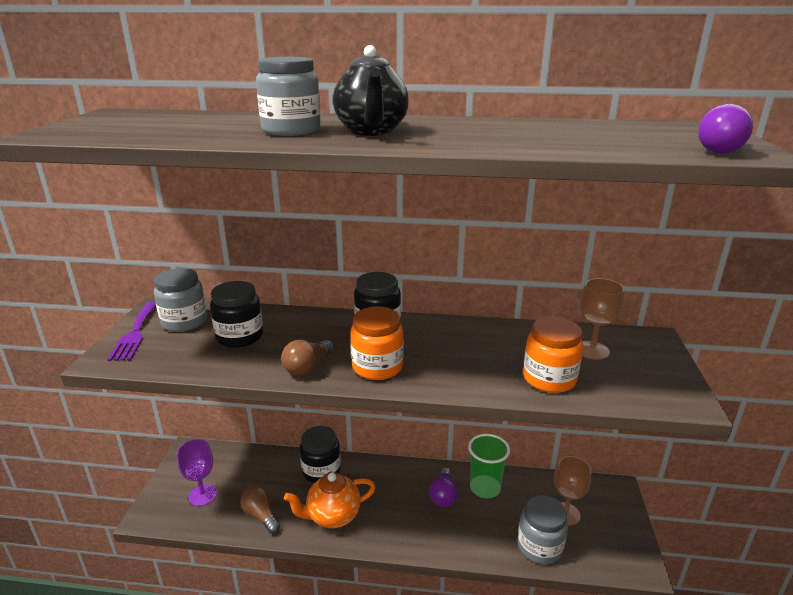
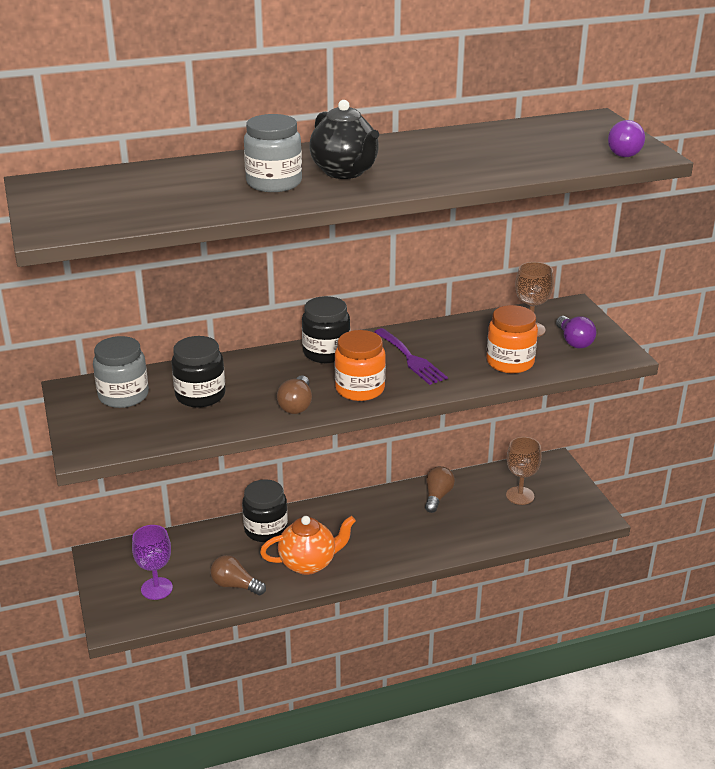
camera: 25 degrees left, 5 degrees up
purple fork [107,302,156,361] -> purple fork moved to [374,328,448,385]
orange teapot [284,472,375,528] -> orange teapot turned 150 degrees counterclockwise [260,516,356,575]
purple light bulb [429,468,458,507] -> purple light bulb moved to [556,316,597,349]
green cup [468,434,510,498] -> brown light bulb [425,466,455,513]
grey jar [518,495,568,564] -> none

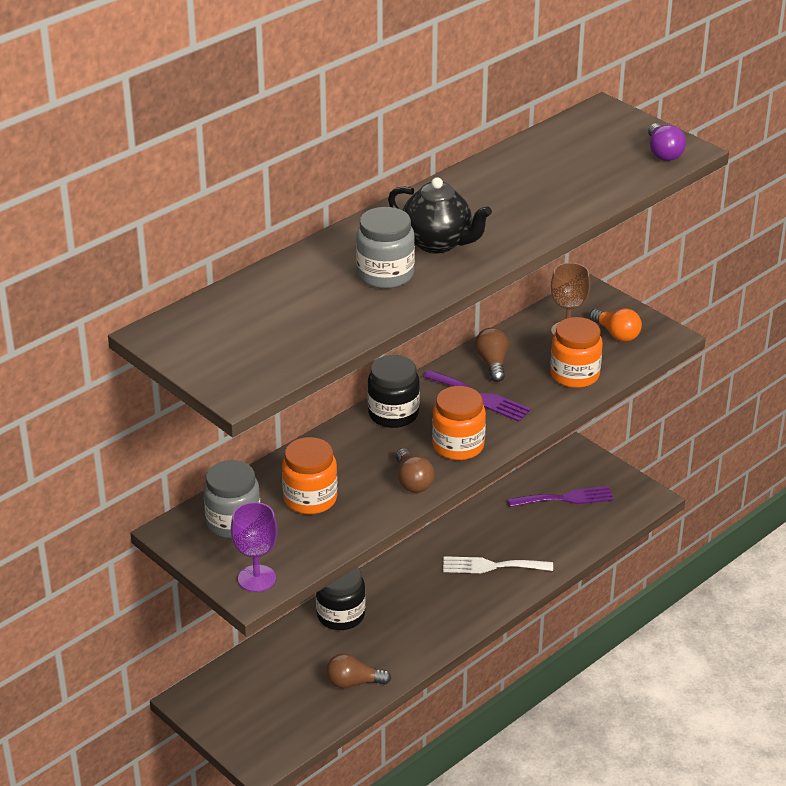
camera: 25 degrees left, 5 degrees up
purple goblet [132,525,173,600] -> purple goblet moved to [231,502,278,592]
black jar [172,336,226,408] -> orange jar [282,437,338,514]
orange teapot [260,516,356,575] -> none
brown light bulb [425,466,455,513] -> brown light bulb moved to [475,328,509,382]
brown goblet [506,437,542,505] -> purple fork [508,486,614,507]
purple light bulb [556,316,597,349] -> orange light bulb [590,308,642,342]
none -> white fork [443,556,553,573]

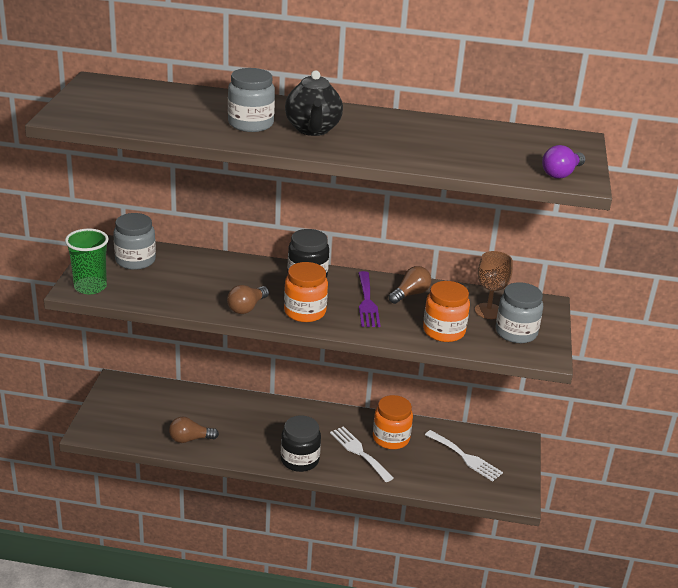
camera: 50 degrees right, 5 degrees down
purple goblet [231,502,278,592] -> green cup [65,229,109,294]
orange jar [282,437,338,514] -> orange jar moved to [373,395,413,449]
black jar [316,567,365,630] -> black jar moved to [281,415,321,472]
brown light bulb [326,653,391,688] -> brown light bulb turned 60 degrees counterclockwise [169,417,219,443]
purple fork [508,486,614,507] -> white fork [425,430,503,482]
orange light bulb [590,308,642,342] -> grey jar [495,282,543,343]

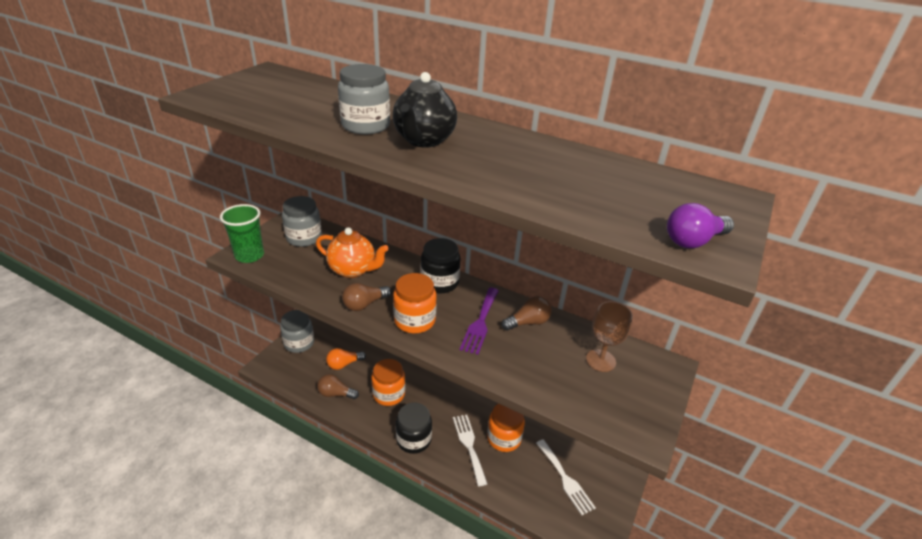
camera: 20 degrees right, 5 degrees up
orange jar [423,281,470,342] -> orange jar moved to [371,359,405,406]
grey jar [495,282,543,343] -> grey jar moved to [280,310,314,353]
none -> orange teapot [316,227,389,278]
none -> orange light bulb [326,348,366,370]

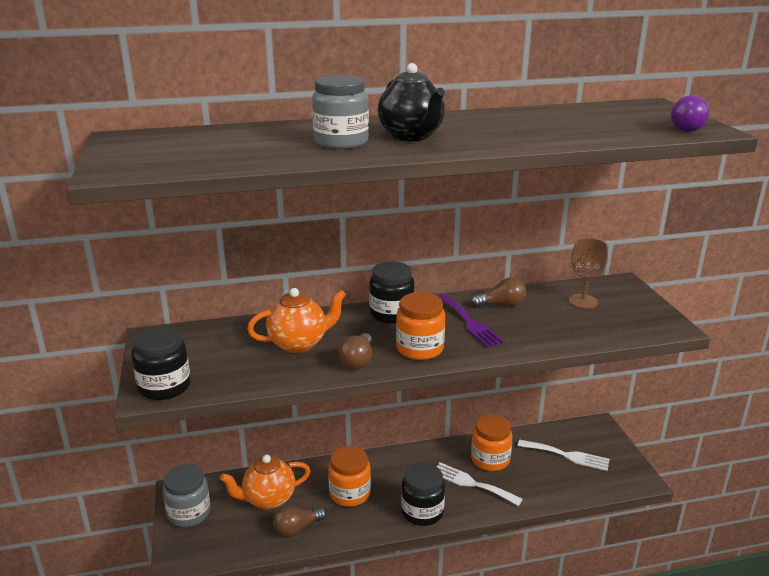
camera: 40 degrees left, 10 degrees down
green cup [220,204,264,263] -> black jar [131,326,191,400]
grey jar [282,196,322,247] -> none
orange light bulb [326,348,366,370] -> orange teapot [220,455,310,509]
brown light bulb [502,296,552,331] -> brown light bulb turned 60 degrees clockwise [471,277,527,307]

